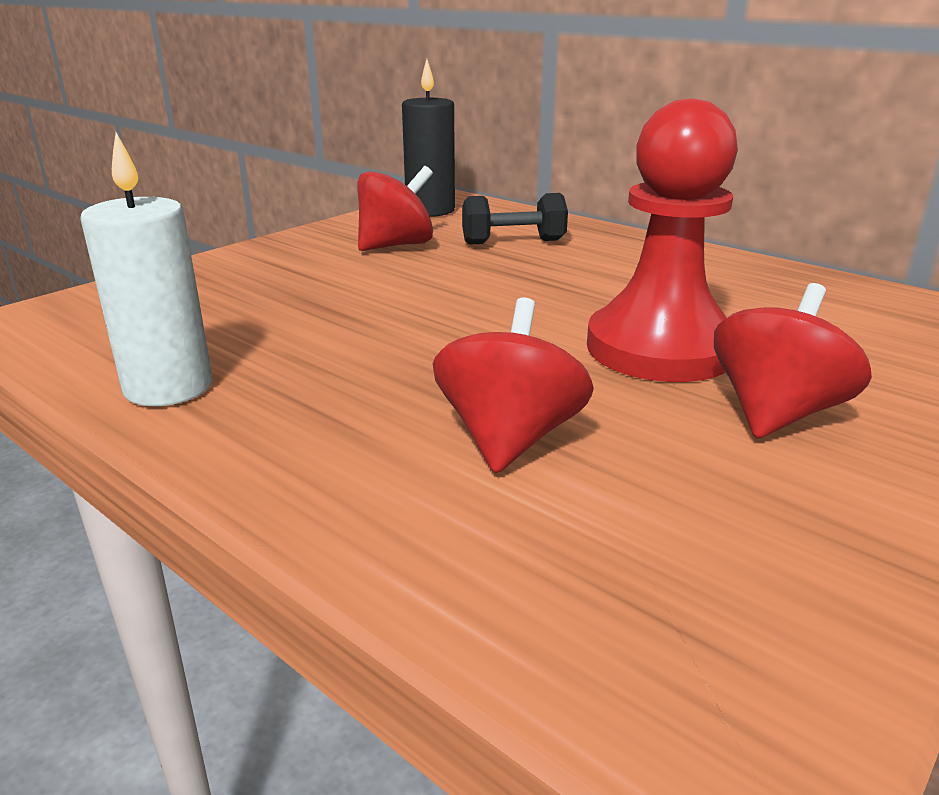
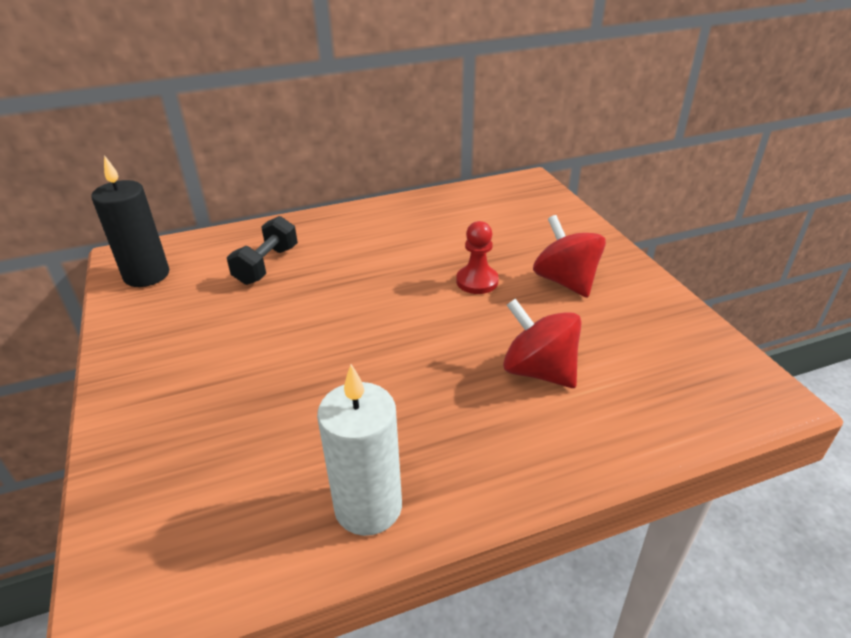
camera: 60 degrees left, 10 degrees up
red spinning top [357,166,433,251] -> none
red pawn [587,98,738,382] -> red pawn [456,221,499,294], size x0.48

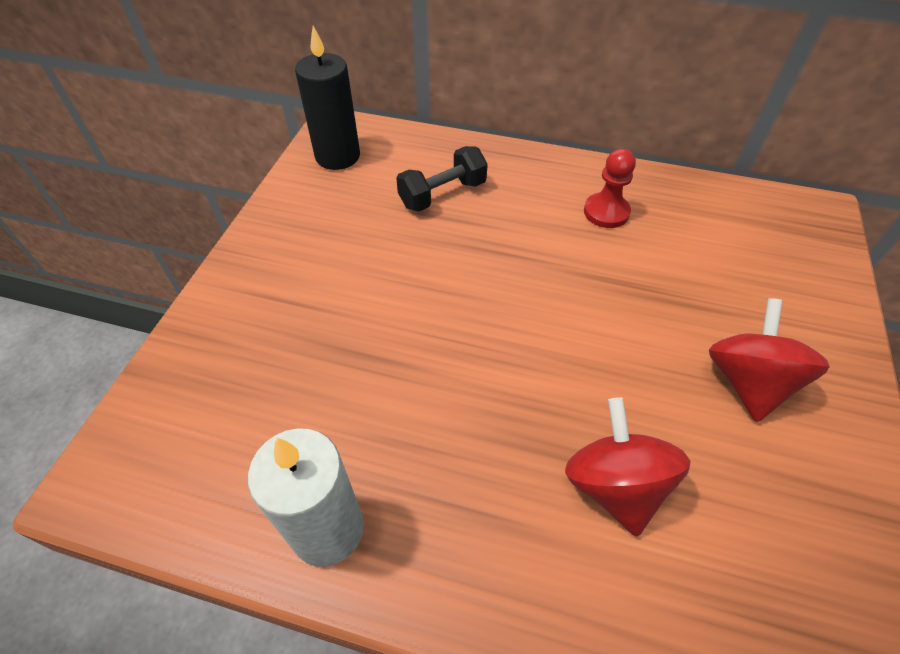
camera: 35 degrees right, 15 degrees up
red pawn [456,221,499,294] -> red pawn moved to [584,149,636,228]

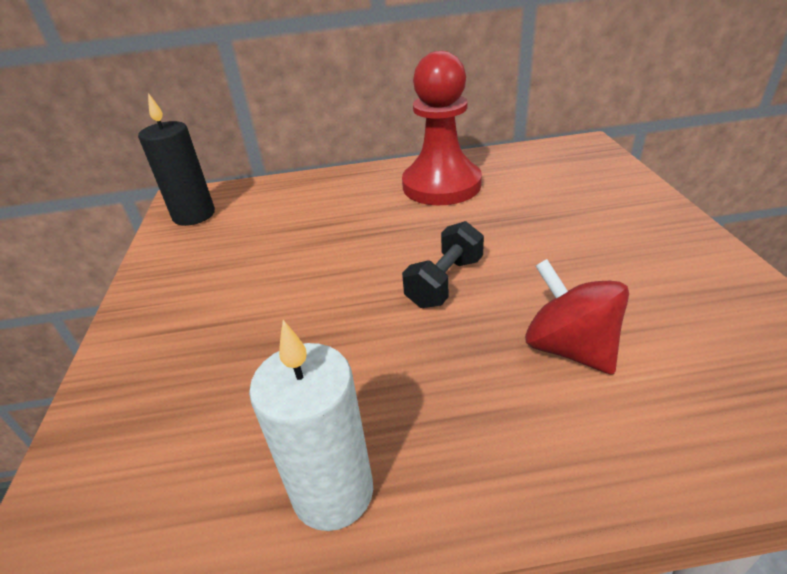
camera: 20 degrees left, 15 degrees down
black dumbbell [396,146,488,212] -> black dumbbell moved to [402,221,484,308]
red pawn [584,149,636,228] -> red pawn [402,51,482,205], size x2.06
red spinning top [709,298,830,422] -> none

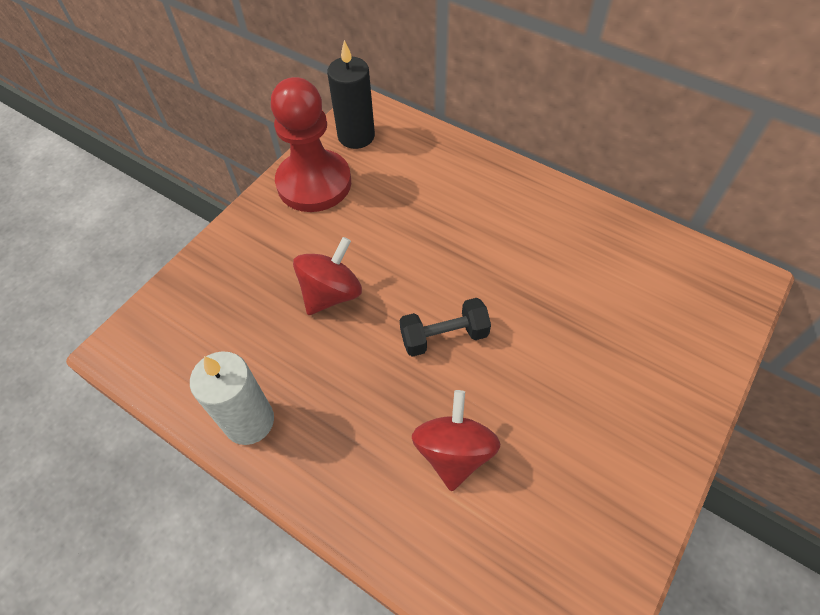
camera: 40 degrees right, 20 degrees up
red pawn [402,51,482,205] -> red pawn moved to [271,77,351,212]
none -> red spinning top [293,237,362,315]

